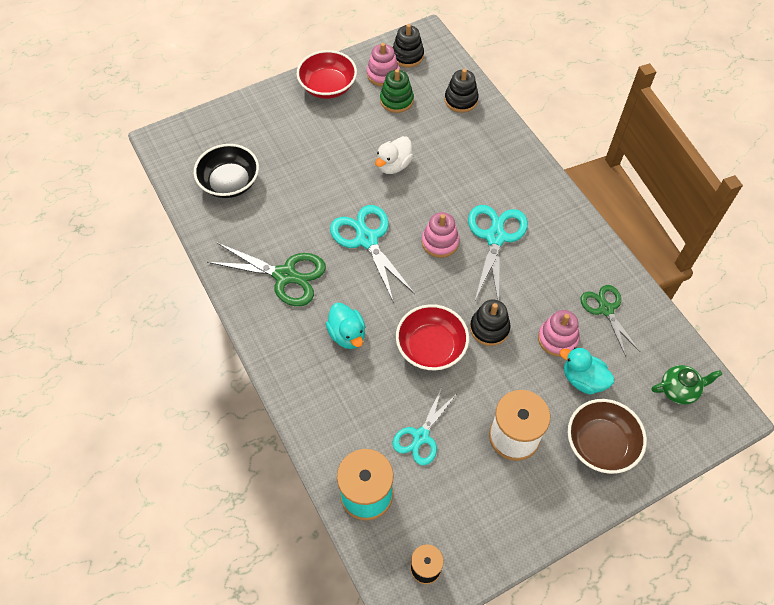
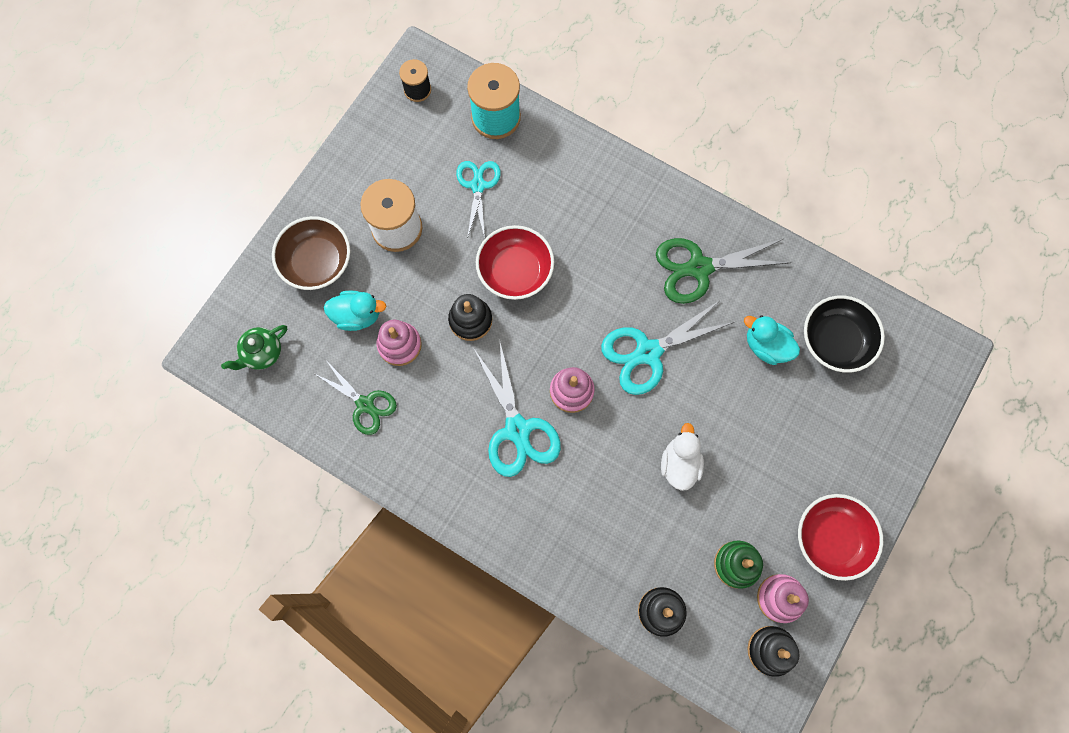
camera: 150 degrees right, 15 degrees up
turquoise duck [326,303,365,349] -> turquoise duck moved to [744,316,800,365]
turquoise scissors [330,205,415,303] -> turquoise scissors turned 120 degrees clockwise [601,300,734,395]

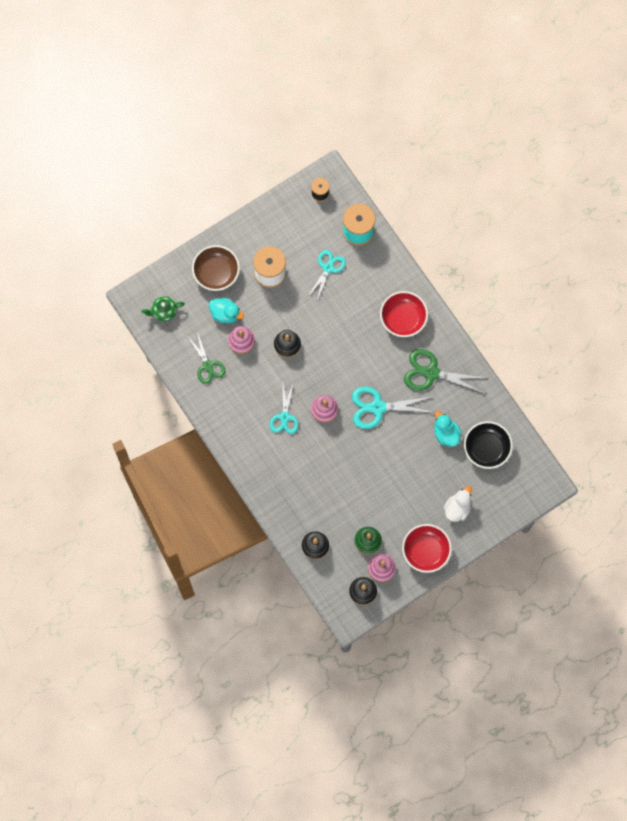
camera: 25 degrees right, 0 degrees up
turquoise scissors [474,343,561,477] -> turquoise scissors [270,382,298,434], size x0.66
red bowl [476,225,554,300] -> red bowl moved to [380,291,428,337]
white duck [661,423,704,491] -> white duck moved to [444,486,472,522]

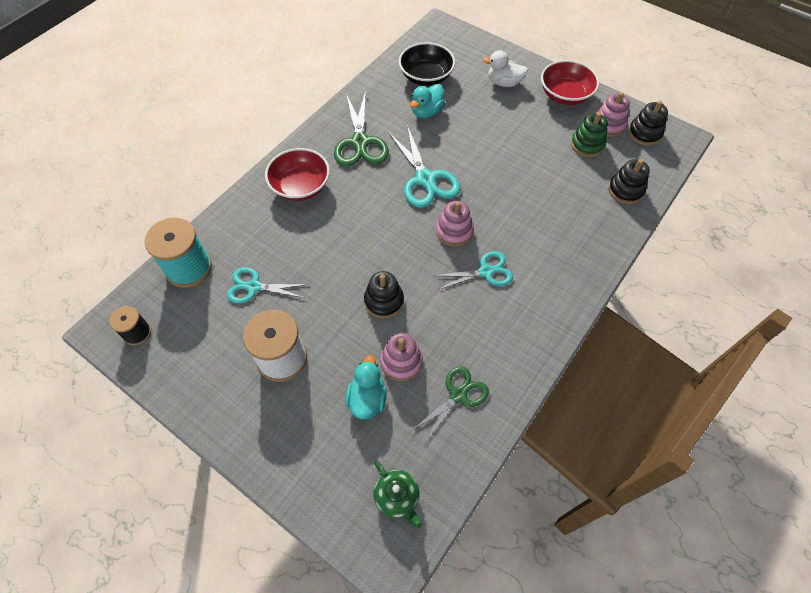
camera: 110 degrees left, 15 degrees down
brown bowl [192,245,240,291] -> none

